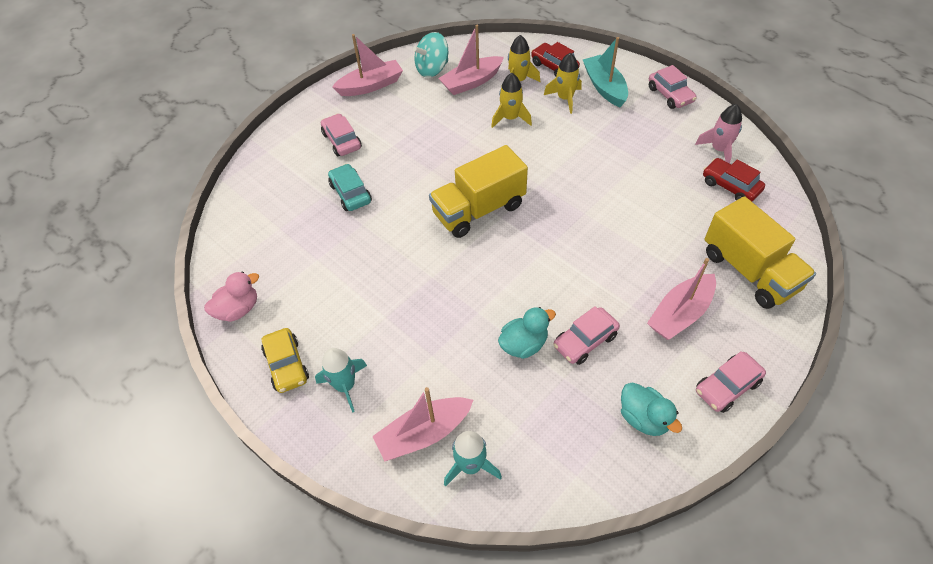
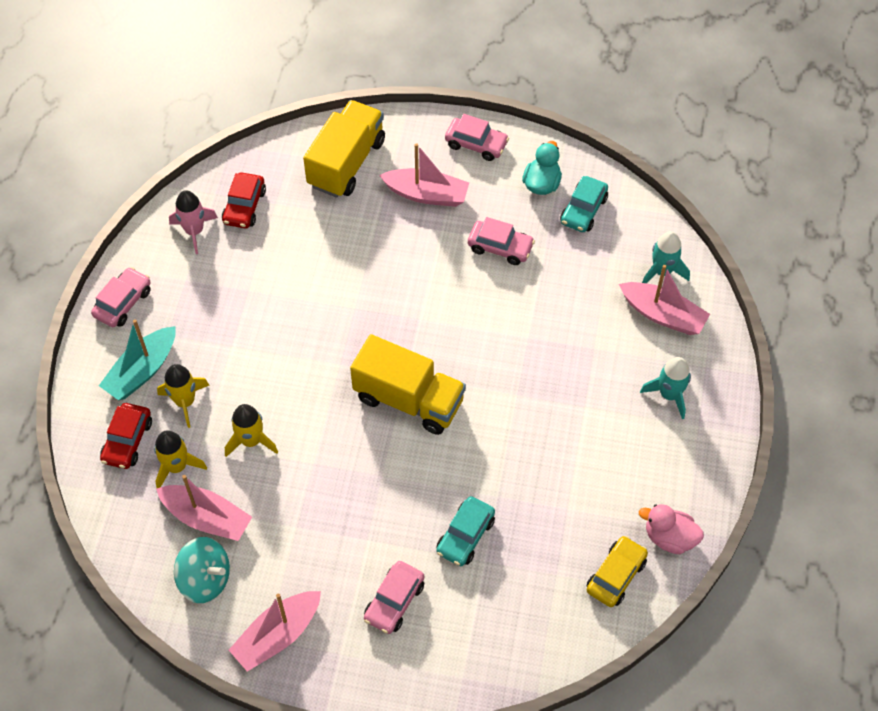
camera: 125 degrees left, 5 degrees up
yellow car [261,328,309,393] -> yellow car moved to [587,536,648,607]
pink boat [332,34,403,96] -> pink boat turned 75 degrees counterclockwise [229,591,321,672]
turquoise duck [498,307,556,359] -> none
none -> turquoise car [560,176,608,232]

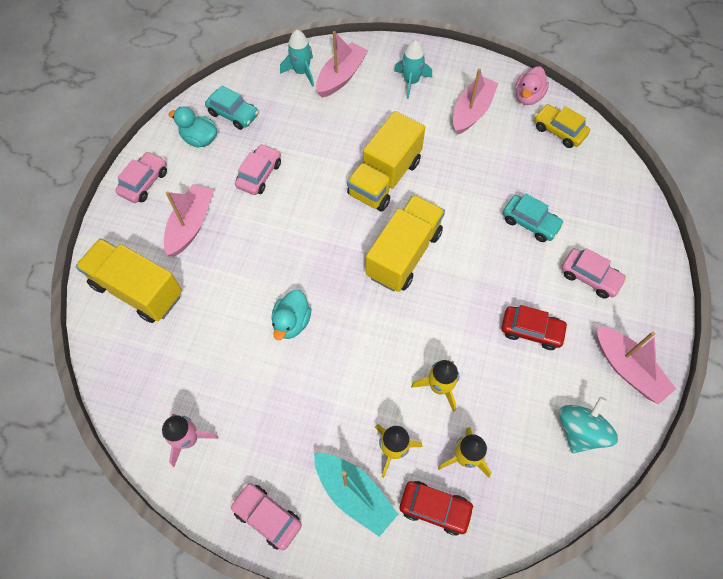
camera: 85 degrees left, 5 degrees up
pink boat [156,475,252,541] -> pink boat moved to [453,68,499,135]
red car [222,173,266,228] -> red car moved to [501,305,568,350]
none -> turquoise duck [271,290,311,340]
none -> yellow truck [347,111,425,212]

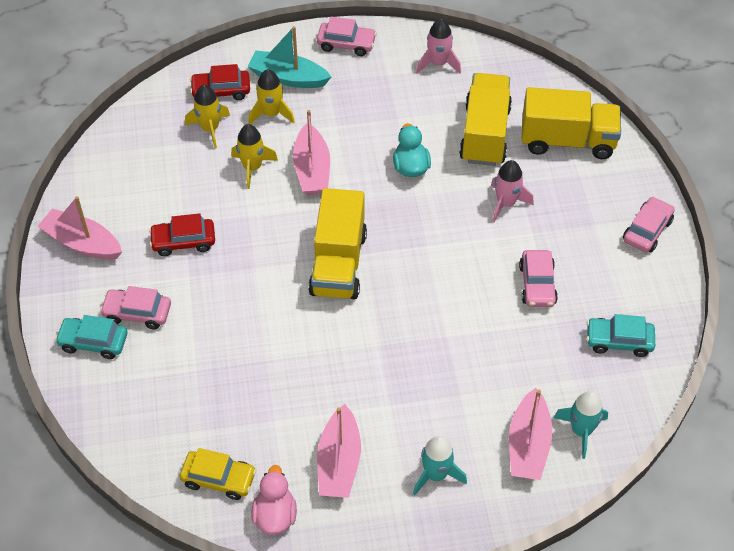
camera: 155 degrees right, 10 degrees down
pink car [115,152,167,203] -> pink car turned 150 degrees counterclockwise [623,196,675,252]
pink boat [164,184,214,256] -> pink boat moved to [293,110,330,195]
turquoise duck [169,106,217,147] -> none
yellow truck [347,111,425,212] -> yellow truck moved to [459,73,512,166]
turquoise car [503,193,564,242] -> turquoise car moved to [55,315,127,359]
turquoise spinning top [559,397,618,453] -> none
none -> pink rocket [491,160,534,223]

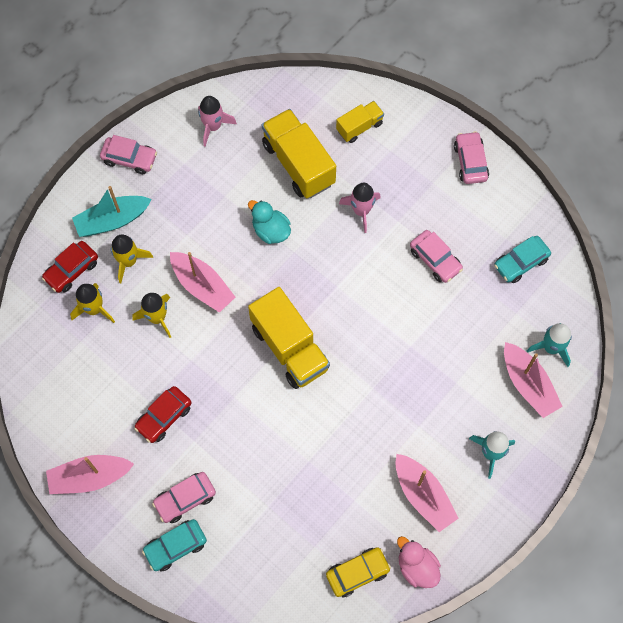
camera: 40 degrees left, 15 degrees up
pink car [317,17,377,56] -> pink car turned 45 degrees clockwise [100,135,157,174]
yellow truck [521,87,621,159] -> yellow truck [336,101,384,143], size x0.55

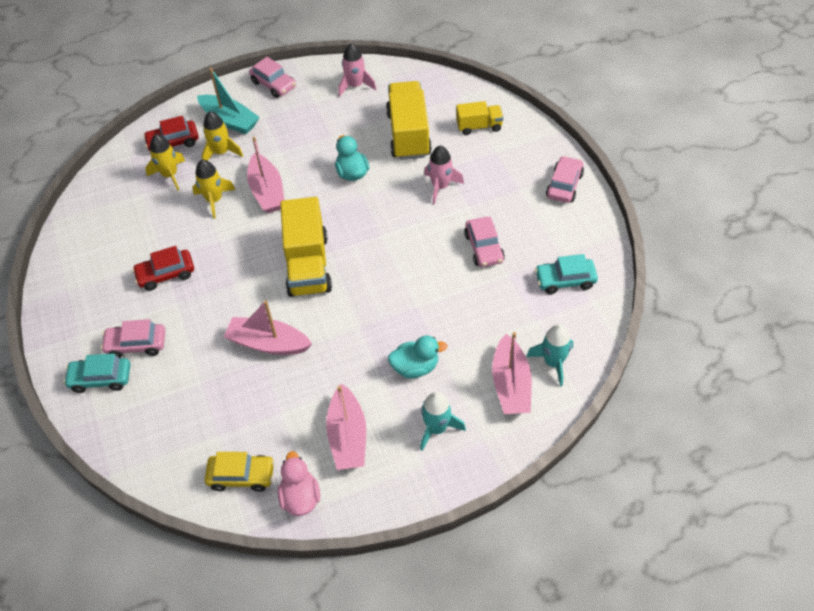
camera: 30 degrees right, 15 degrees down
pink boat [46,455,134,494] -> pink boat moved to [224,300,312,355]
turquoise boat [72,186,152,237] -> turquoise boat turned 150 degrees counterclockwise [197,68,260,134]
none -> turquoise duck [388,336,448,378]

